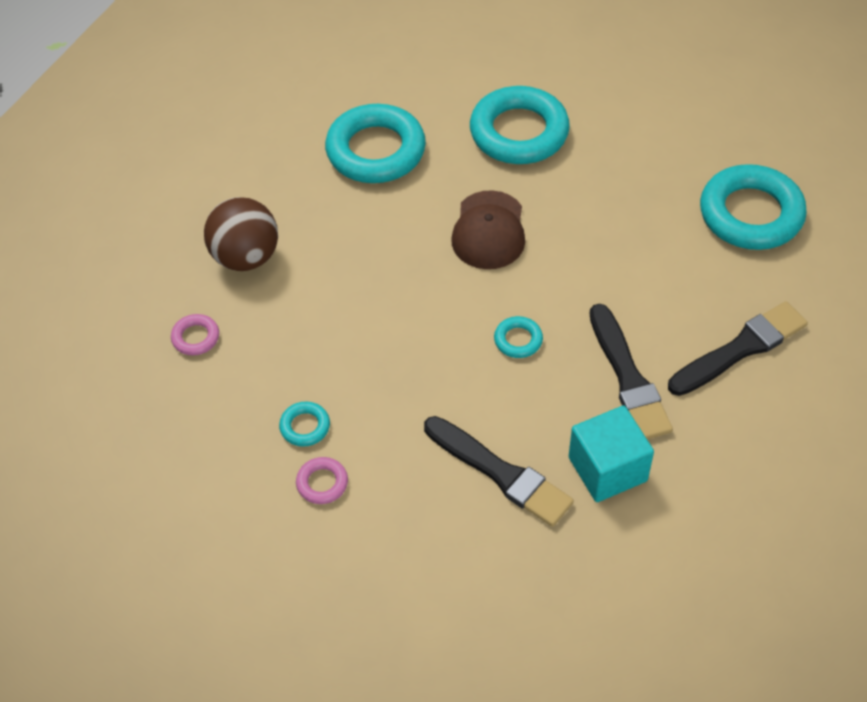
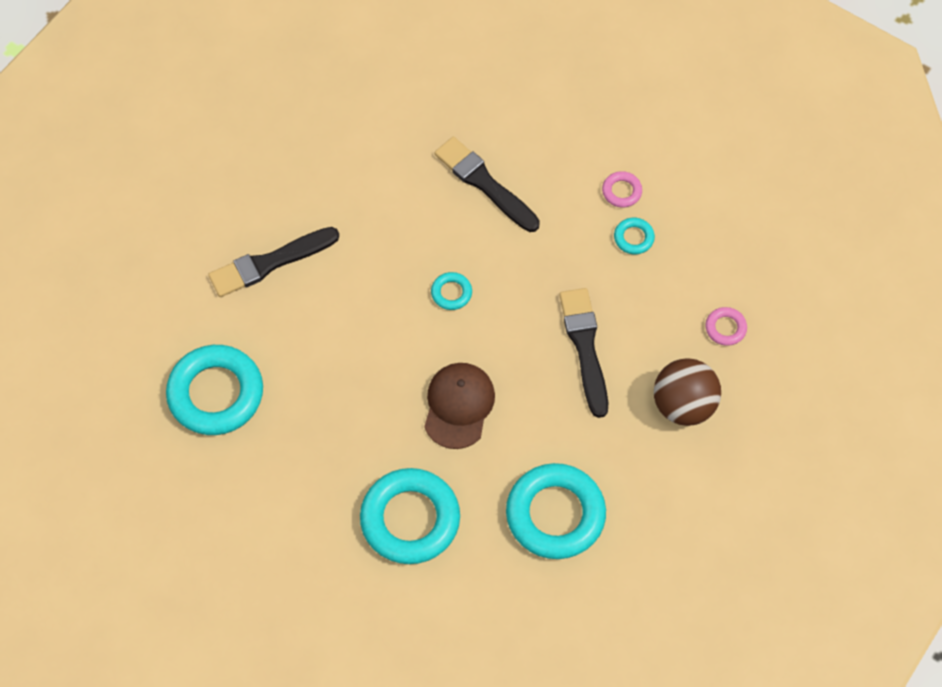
camera: 175 degrees left, 10 degrees up
turquoise cube [569,406,654,502] -> none
black brush [589,304,673,439] -> black brush moved to [559,288,608,418]

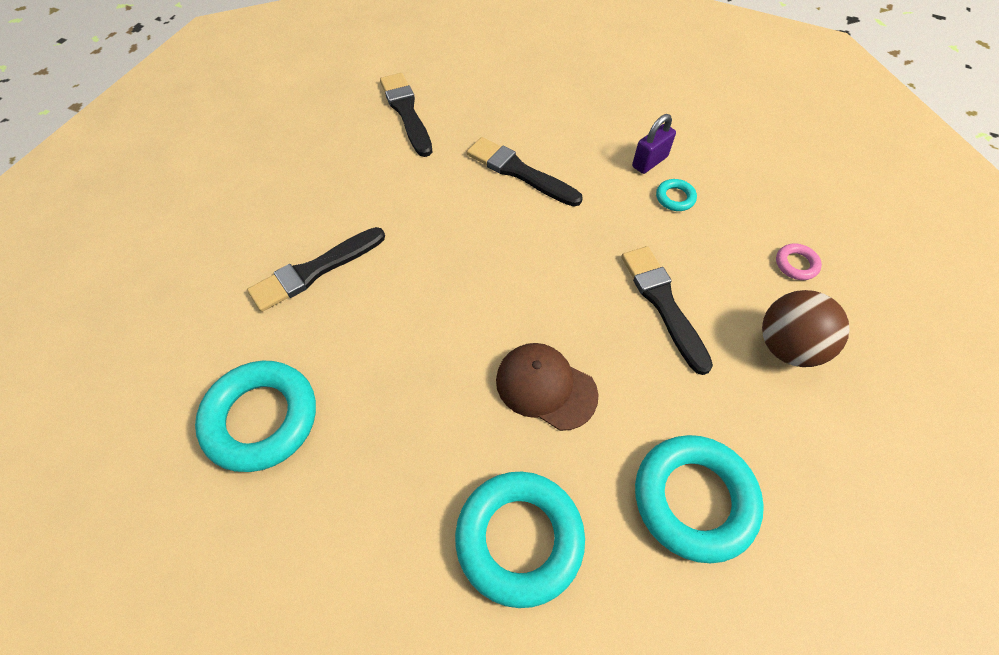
camera: 10 degrees left, 5 degrees down
brown cap [424,363,495,449] -> brown cap turned 60 degrees counterclockwise [496,343,599,431]
turquoise ring [431,272,472,310] -> none
pink ring [602,171,642,208] -> purple padlock [632,114,676,174]
none -> black brush [380,73,432,157]

